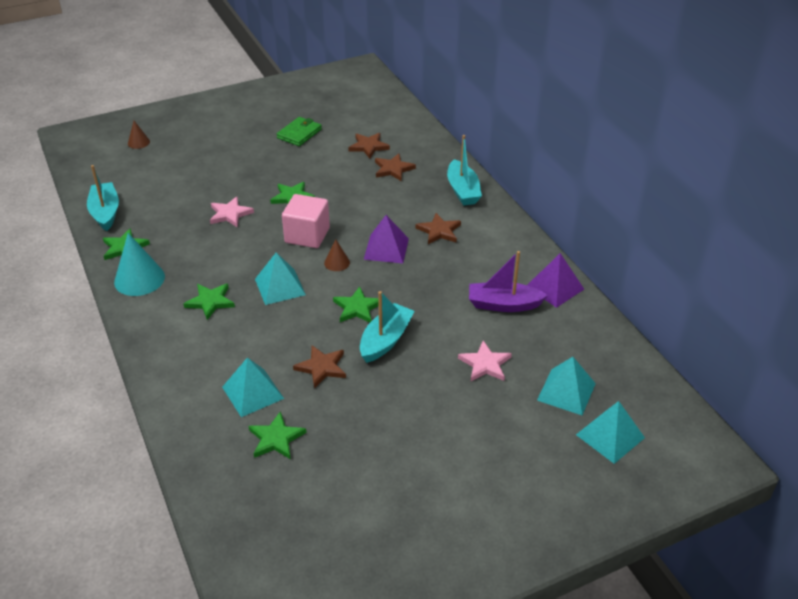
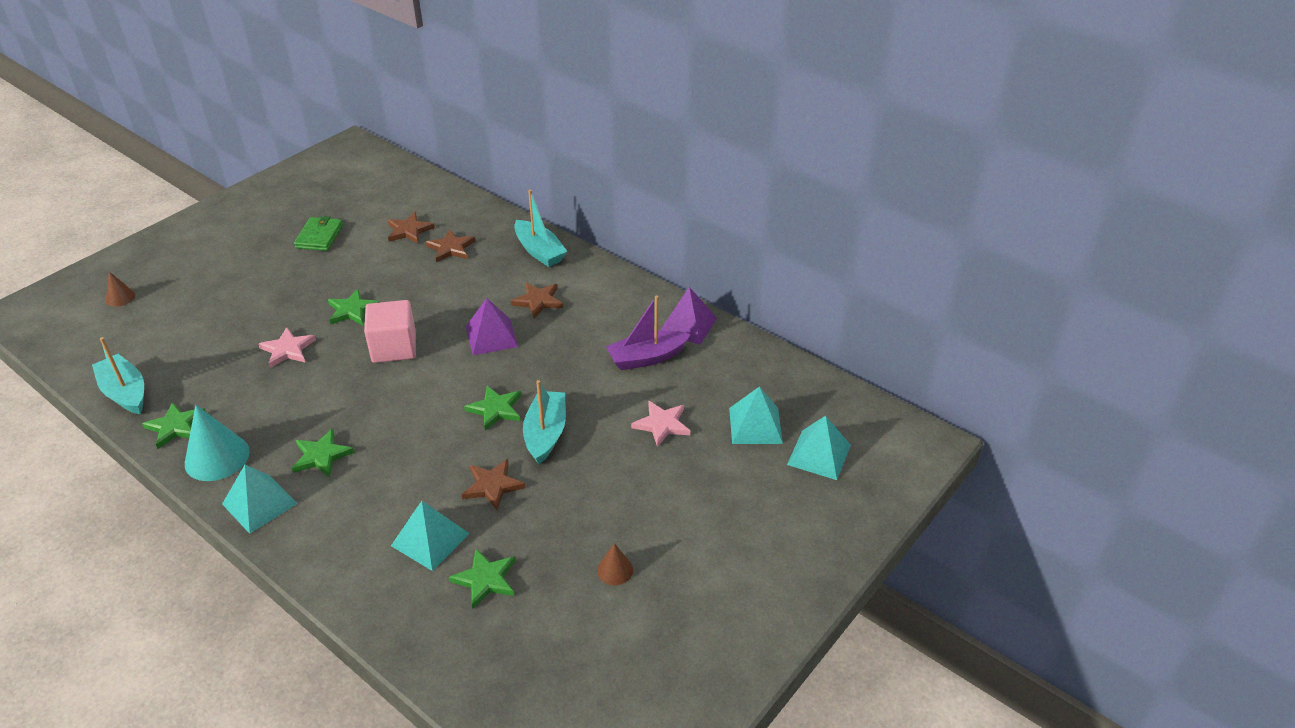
camera: 25 degrees left, 0 degrees up
turquoise pyramid [255,252,306,305] -> turquoise pyramid moved to [222,465,298,534]
brown cone [324,239,350,271] -> brown cone moved to [597,543,633,585]

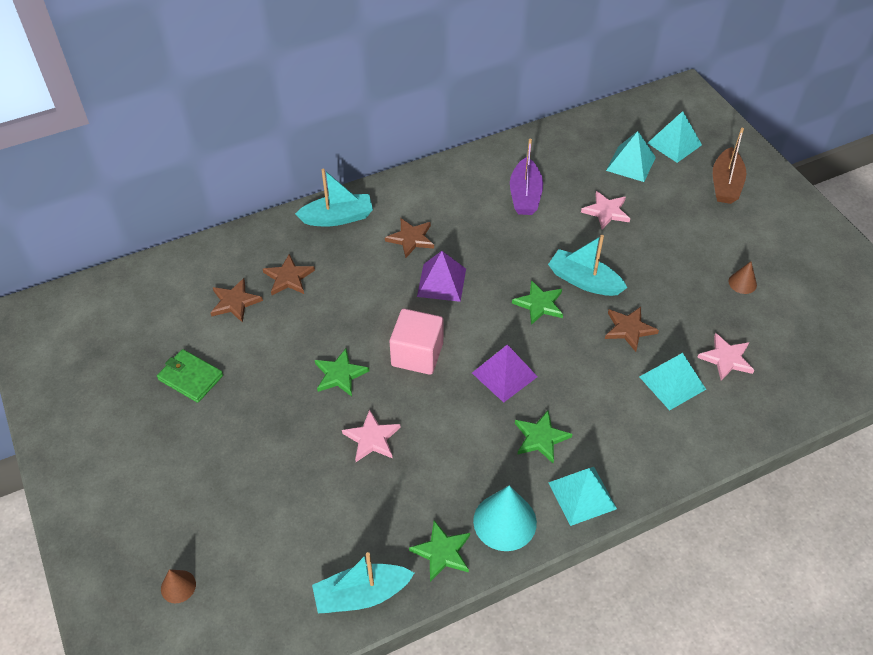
camera: 65 degrees left, 10 degrees up
green star [449,548,515,609] -> pink star [697,333,754,381]
purple pyramid [660,287,717,345] -> purple pyramid moved to [472,344,538,403]
none -> brown boat [713,128,746,204]

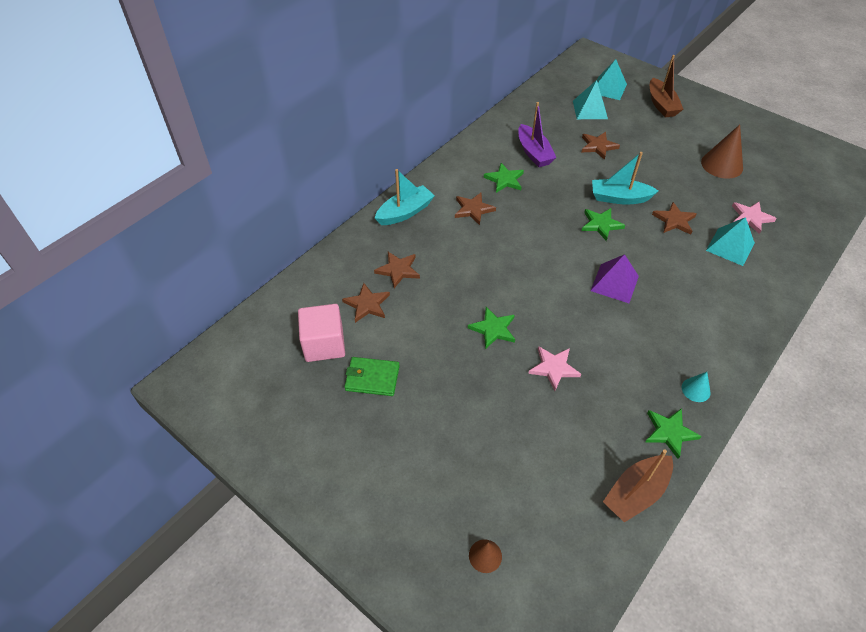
camera: 25 degrees left, 0 degrees up
turquoise boat [312,552,414,613] -> brown boat [603,449,673,523]
pink cube [390,309,443,375] -> pink cube moved to [298,304,345,362]
purple pyramid [417,251,466,302] -> none
turquoise cone [473,485,537,551] -> turquoise cone [682,372,711,402], size x0.53
green star [515,411,572,463] -> green star moved to [484,163,524,193]
turquoise pyramid [548,467,617,526] -> none
pink star [581,191,630,229] -> brown star [581,132,620,160]
brown cone [729,261,757,294] -> brown cone [701,125,743,179], size x1.90

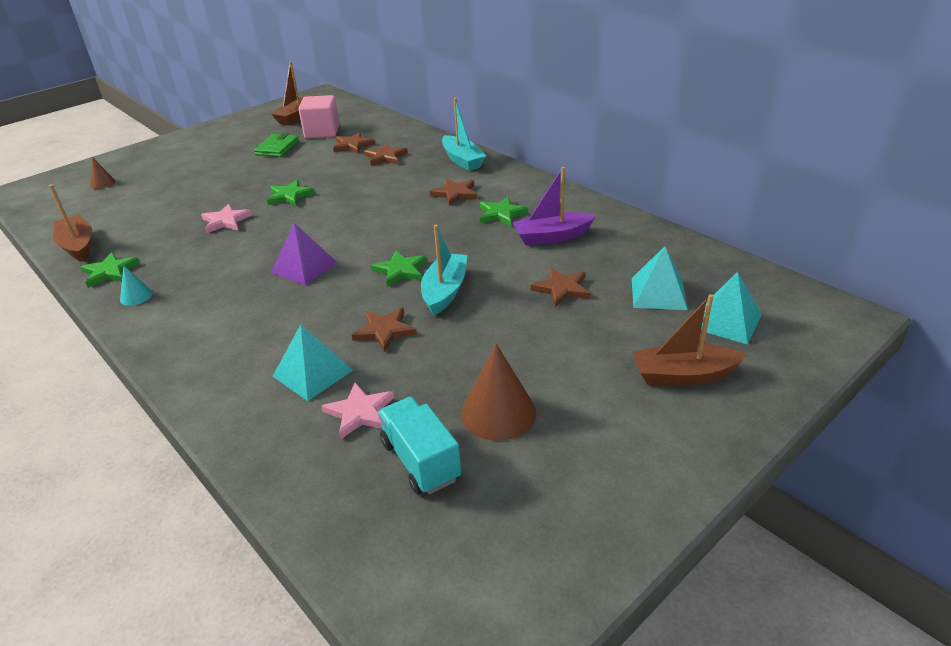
camera: 100 degrees right, 15 degrees down
none -> brown boat [271,62,314,125]
none -> turquoise truck [378,397,461,494]

